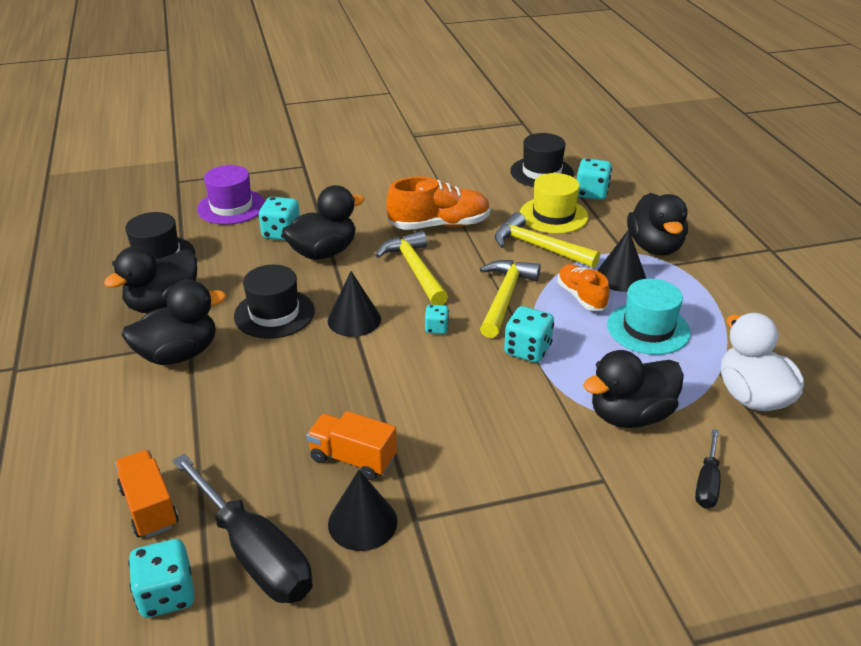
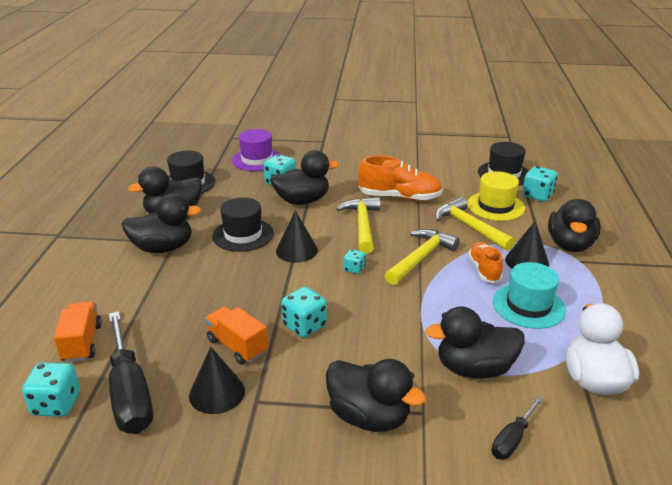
camera: 20 degrees right, 5 degrees down
turquoise dice [504,306,554,363] -> turquoise dice moved to [281,287,327,338]
none -> black duck [326,359,426,432]

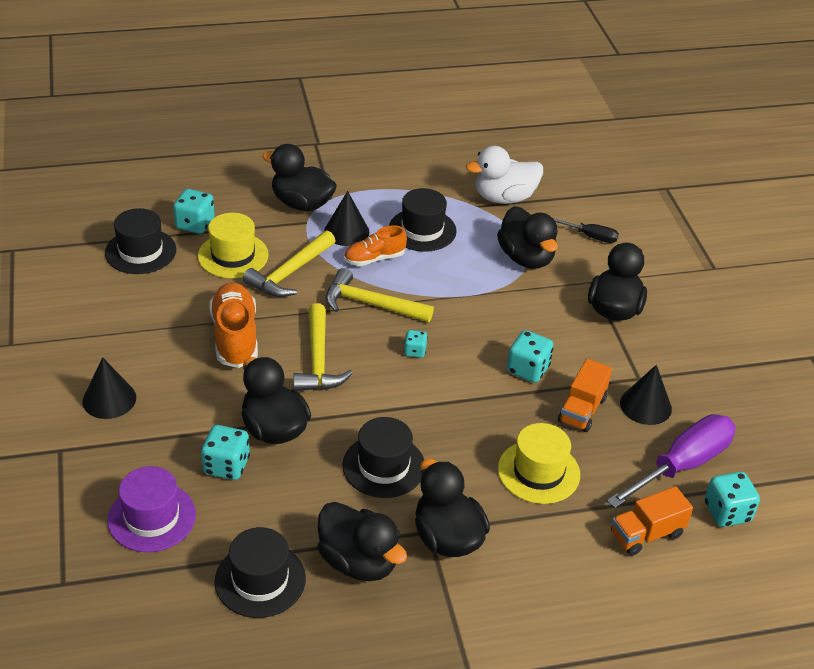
camera: 110 degrees left, 10 degrees up
black screwdriver [108,311,153,434] -> purple screwdriver [607,414,736,508]
black cone [276,210,318,263] -> black cone moved to [82,357,136,419]
yellow hammer [336,197,380,254] -> yellow hammer turned 75 degrees counterclockwise [293,303,353,391]
turquoise hat [493,262,566,329] -> black hat [389,188,457,252]
black duck [548,199,601,252] -> black duck turned 150 degrees counterclockwise [262,144,337,211]
none -> yellow hat [498,423,580,504]

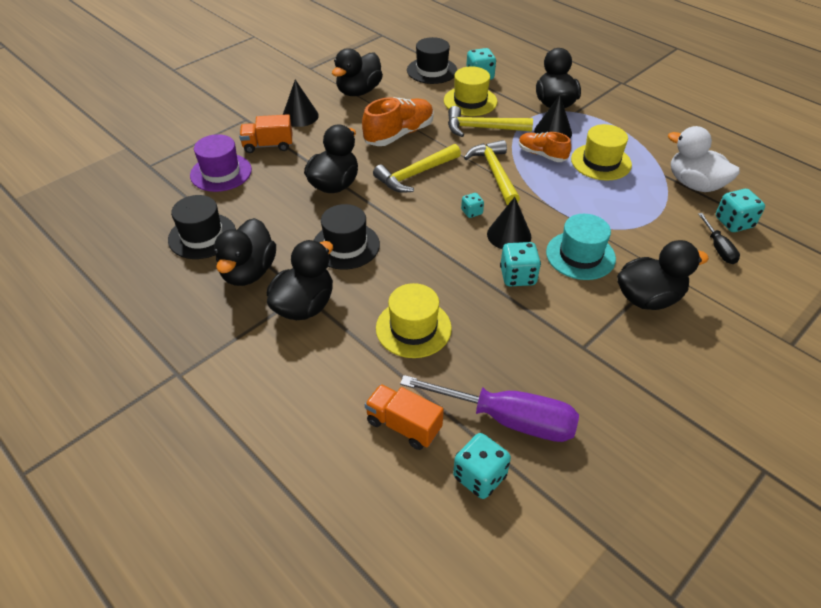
camera: 60 degrees right, 5 degrees up
turquoise dice [201,425,250,480] -> turquoise dice moved to [716,189,765,232]
black hat [389,188,457,252] -> yellow hat [571,124,632,181]
black duck [497,206,558,269] -> black duck moved to [332,48,383,96]
orange truck [558,359,612,432] -> orange truck moved to [239,114,292,153]
black cone [620,365,672,425] -> black cone moved to [487,197,531,249]
none -> turquoise hat [546,214,616,280]

